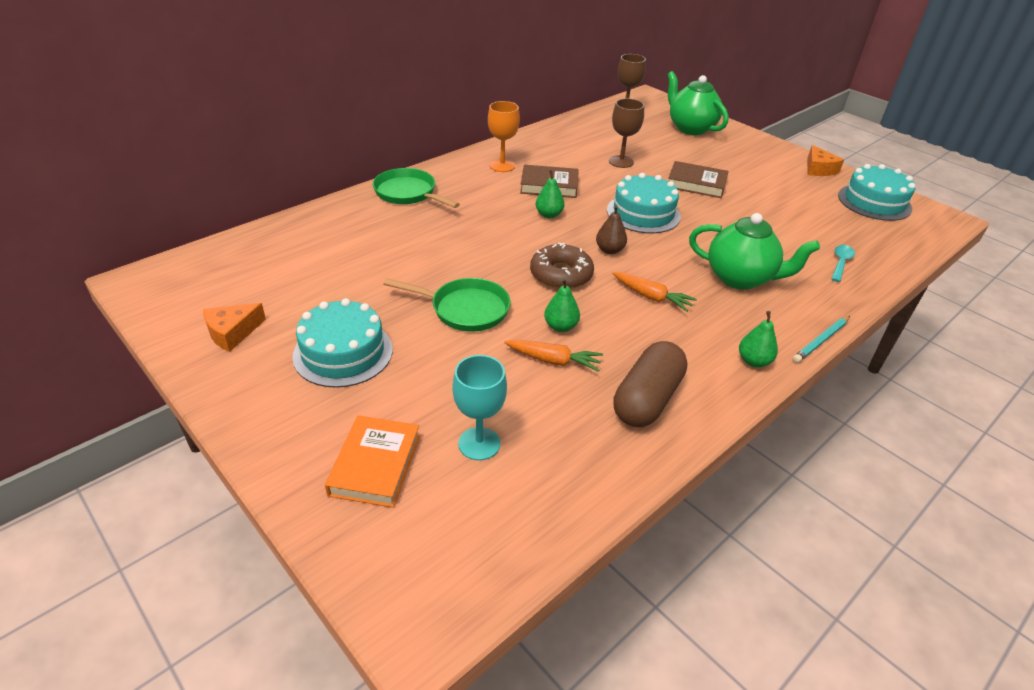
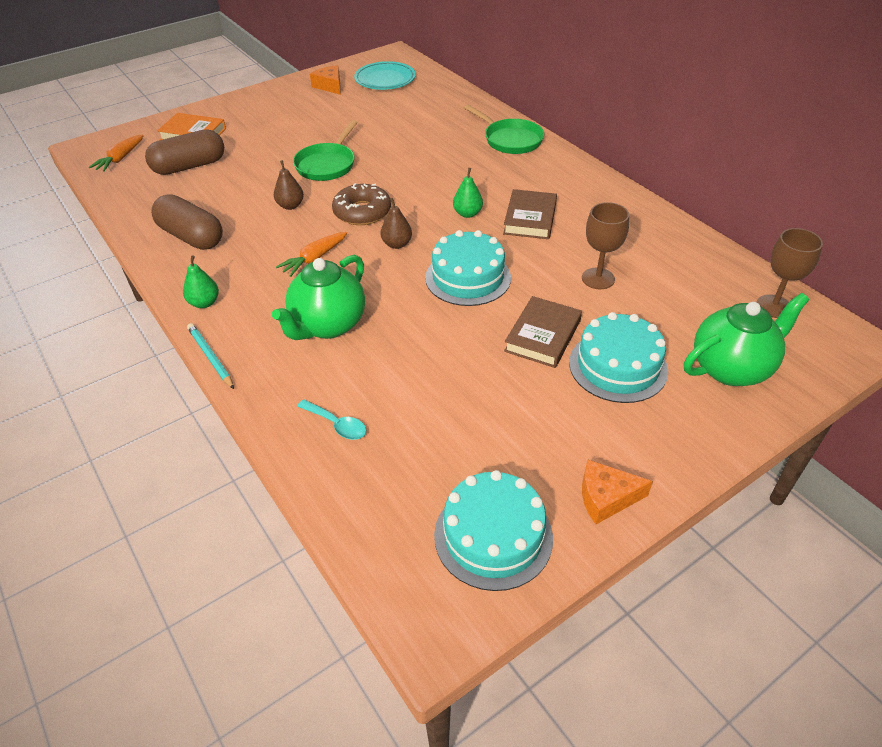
camera: 100 degrees right, 5 degrees up
turquoise cake [292,298,393,388] -> turquoise cake moved to [569,312,668,403]
green pan [373,168,460,208] -> green pan turned 90 degrees clockwise [464,104,544,154]
turquoise goblet [452,355,507,460] -> brown capsule [145,129,224,175]
orange goblet [488,101,520,172] -> none
orange carrot [504,340,603,372] -> orange carrot moved to [89,135,144,172]
green pear [544,278,580,332] -> brown pear [274,160,304,210]
none -> turquoise plate [354,61,416,90]

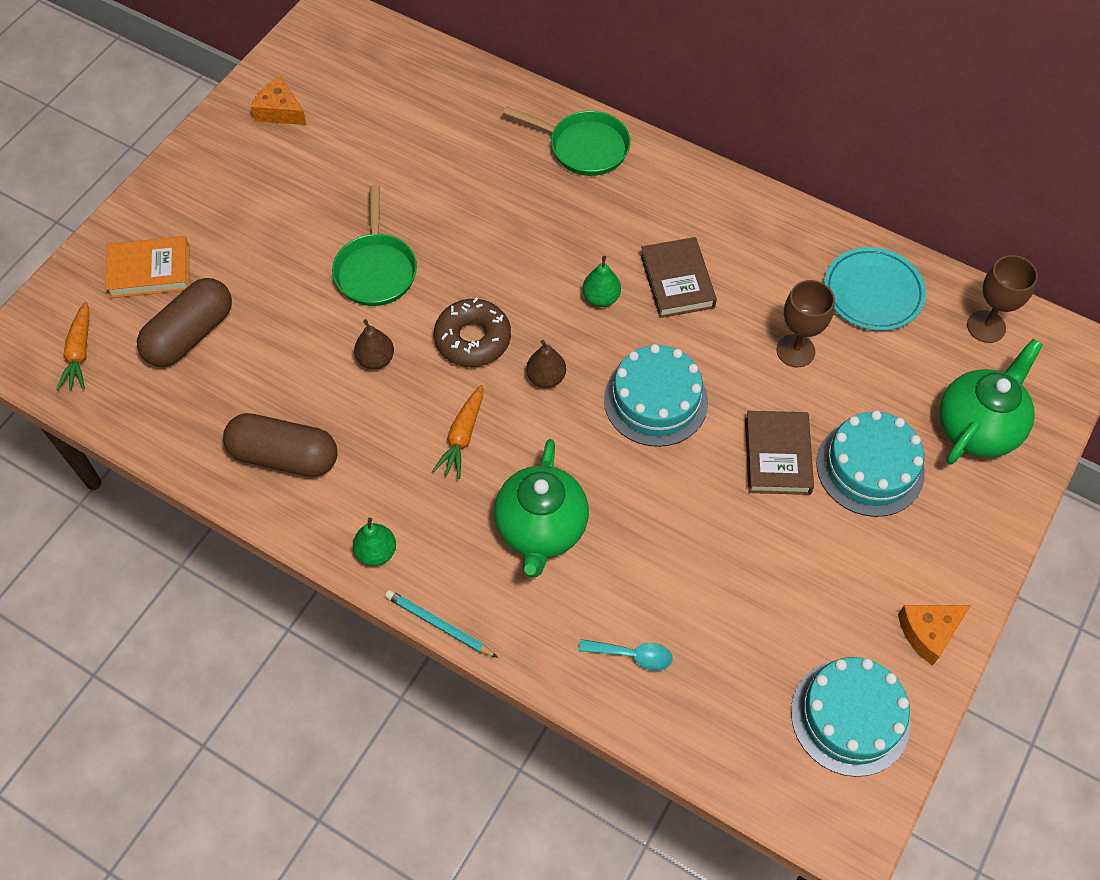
camera: 25 degrees left, 15 degrees up
turquoise plate [354,61,416,90] -> turquoise plate moved to [824,247,926,331]

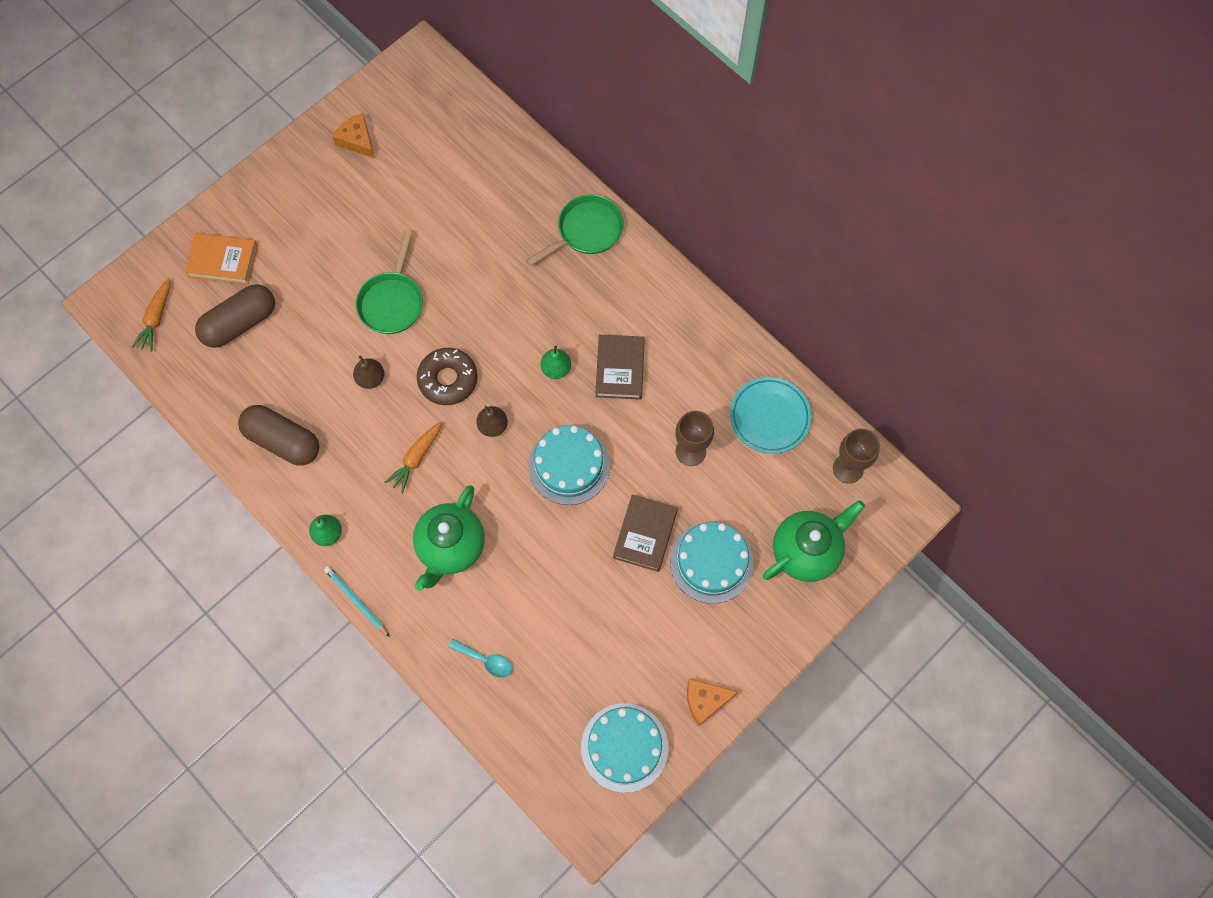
camera: 15 degrees right, 10 degrees up
green pan [503,106,631,176] -> green pan turned 75 degrees counterclockwise [526,194,624,266]

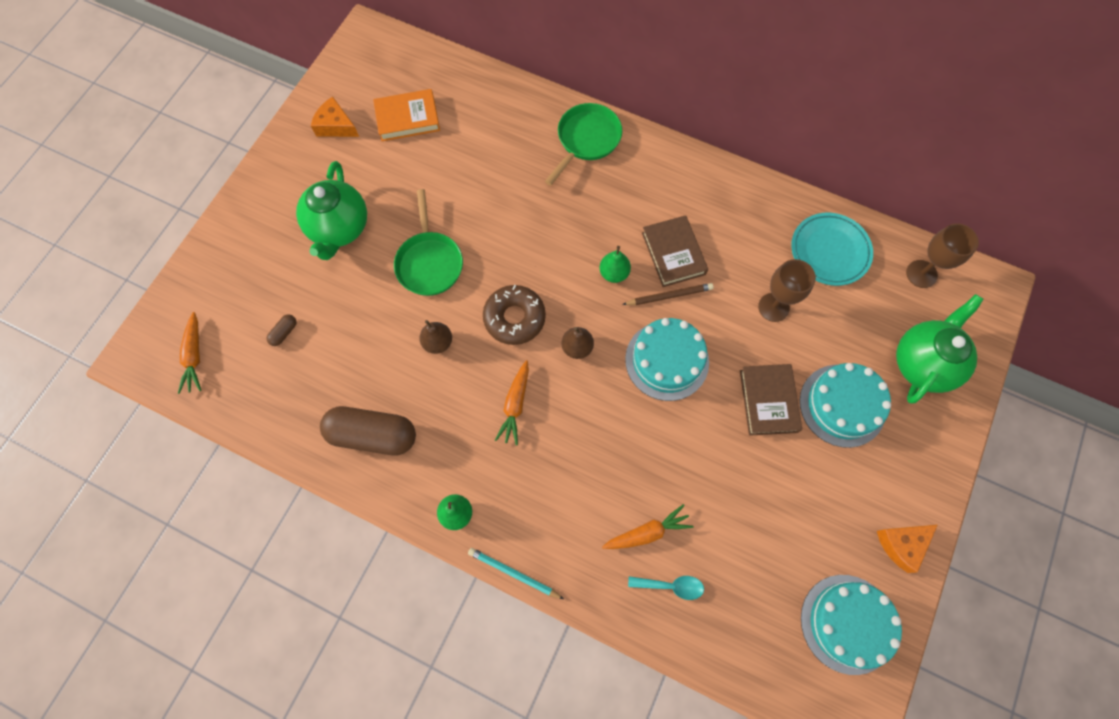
camera: 20 degrees left, 0 degrees up
orange book [185,233,258,285] -> orange book moved to [373,89,440,141]
brown capsule [195,284,275,348] -> brown capsule [267,314,297,346], size x0.40
green teapot [413,485,485,591] -> green teapot moved to [296,161,367,260]
none -> orange carrot [602,504,694,549]
none -> brown pencil [622,283,714,305]

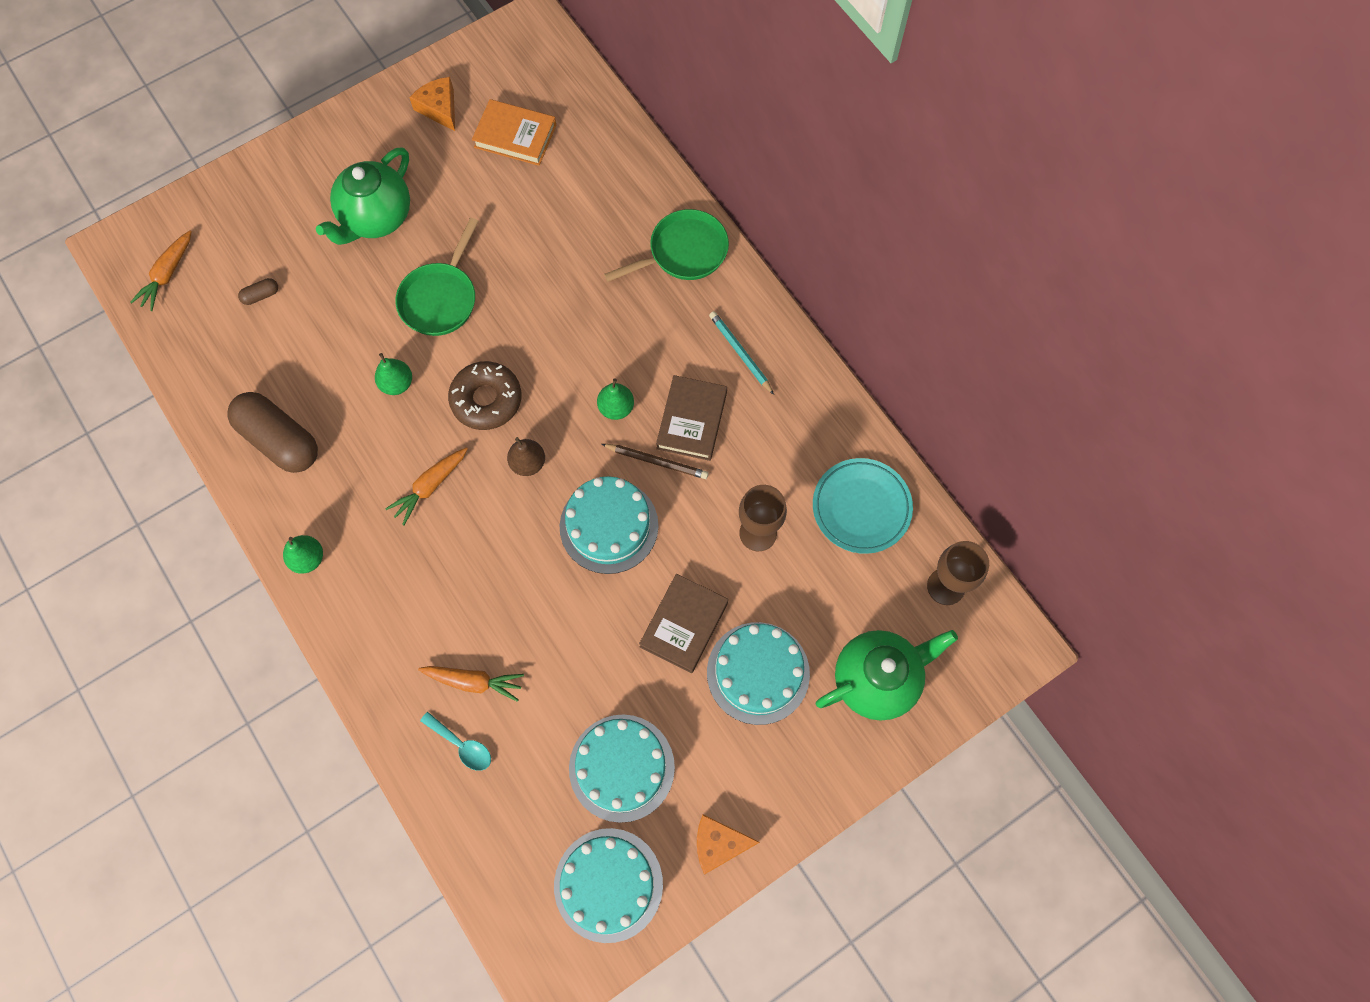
camera: 30 degrees right, 0 degrees up
brown pear [419,320,452,354] -> green pear [375,353,412,395]
turquoise pencil [468,548,564,599] -> turquoise pencil moved to [709,311,774,395]
none -> turquoise cake [569,714,675,823]

